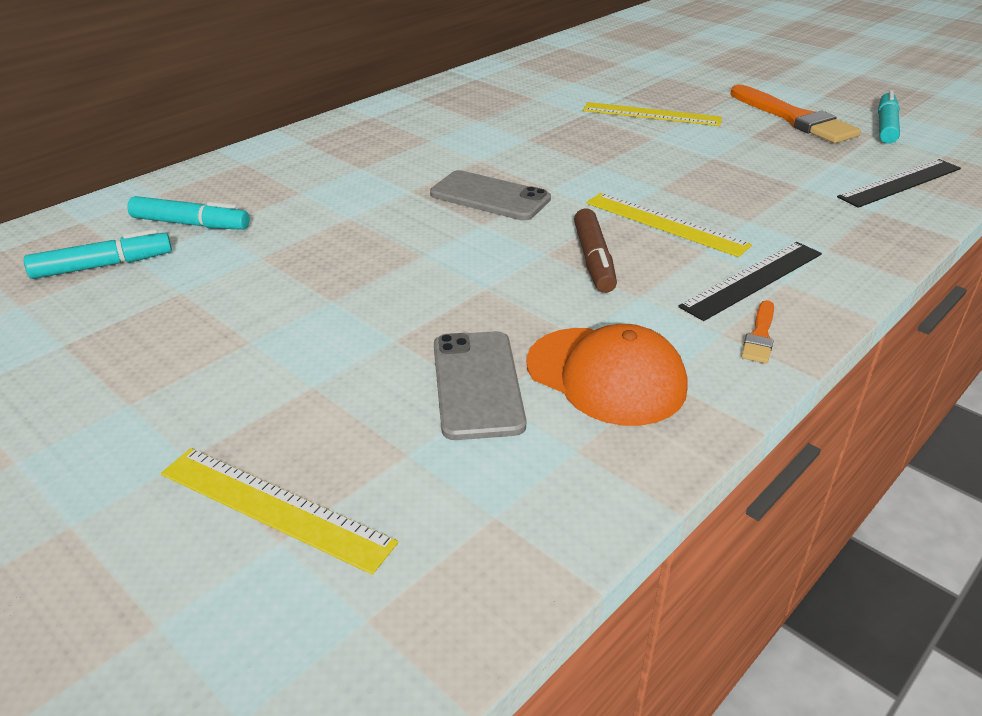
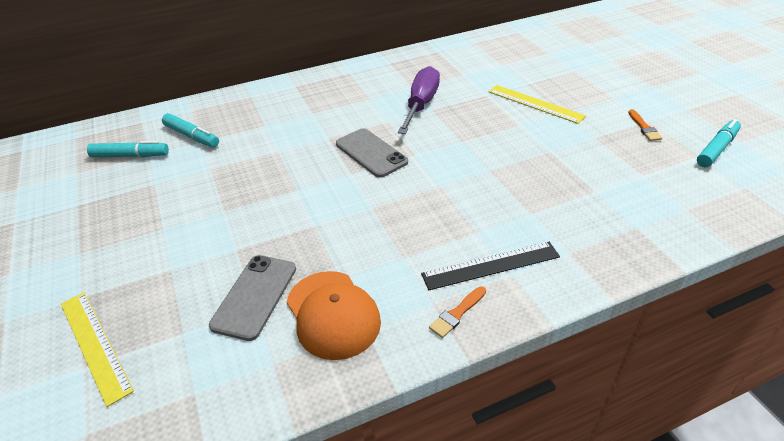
camera: 25 degrees right, 5 degrees up
brown marker [574,208,617,293] -> none
yellow ruler [586,193,752,257] -> none
orange brush [730,85,861,143] -> orange brush [628,109,662,141], size x0.46
black ruler [837,159,961,208] -> none
none -> purple screwdriver [398,66,440,134]

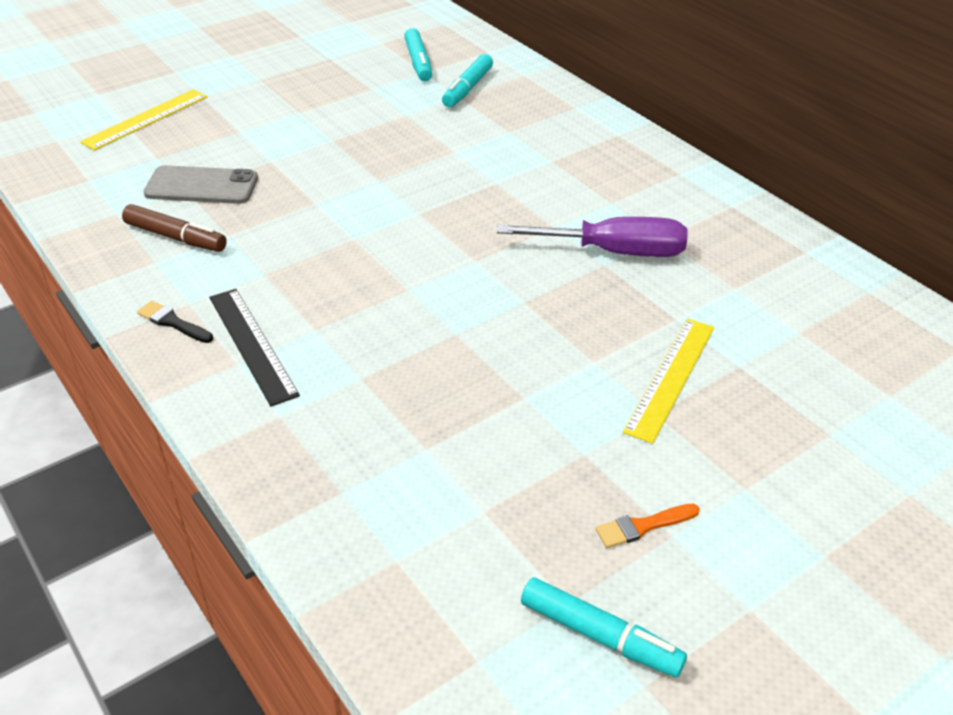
camera: 75 degrees right, 0 degrees up
orange cap [287,271,381,360] -> brown marker [122,204,227,252]
grey phone [336,128,408,178] -> none
orange brush [429,286,486,338] -> black brush [137,301,213,343]

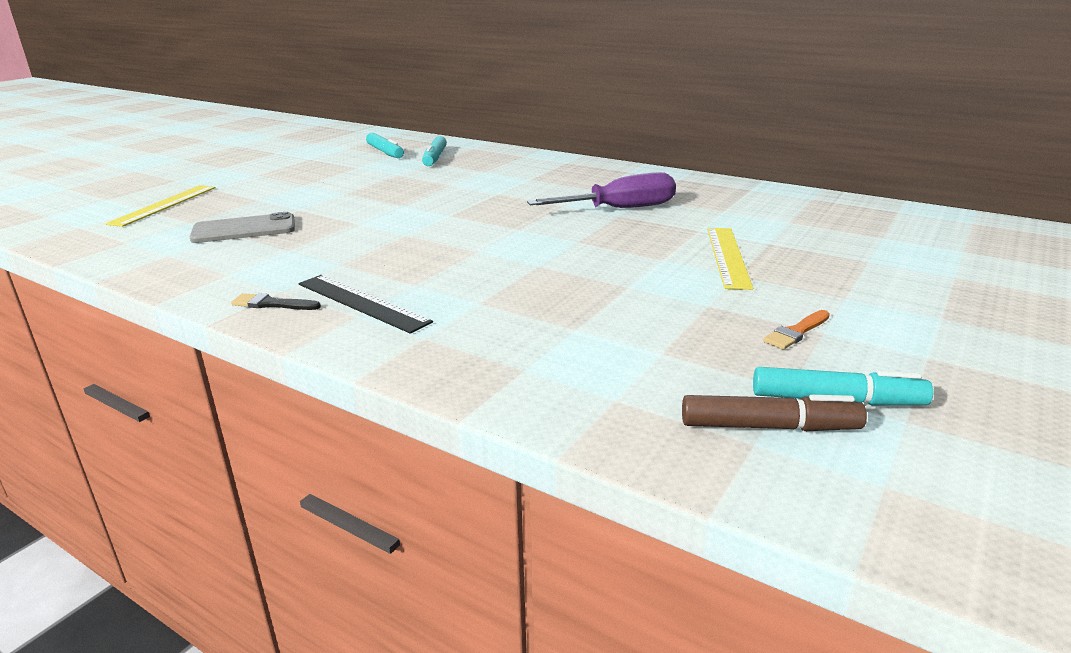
camera: 20 degrees left, 15 degrees down
brown marker [122,204,227,252] -> brown marker moved to [682,395,867,431]

